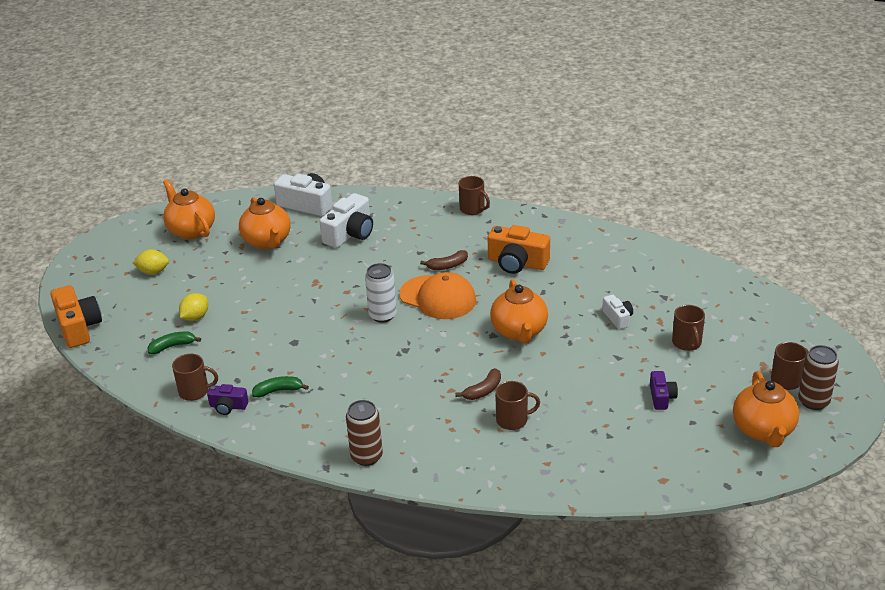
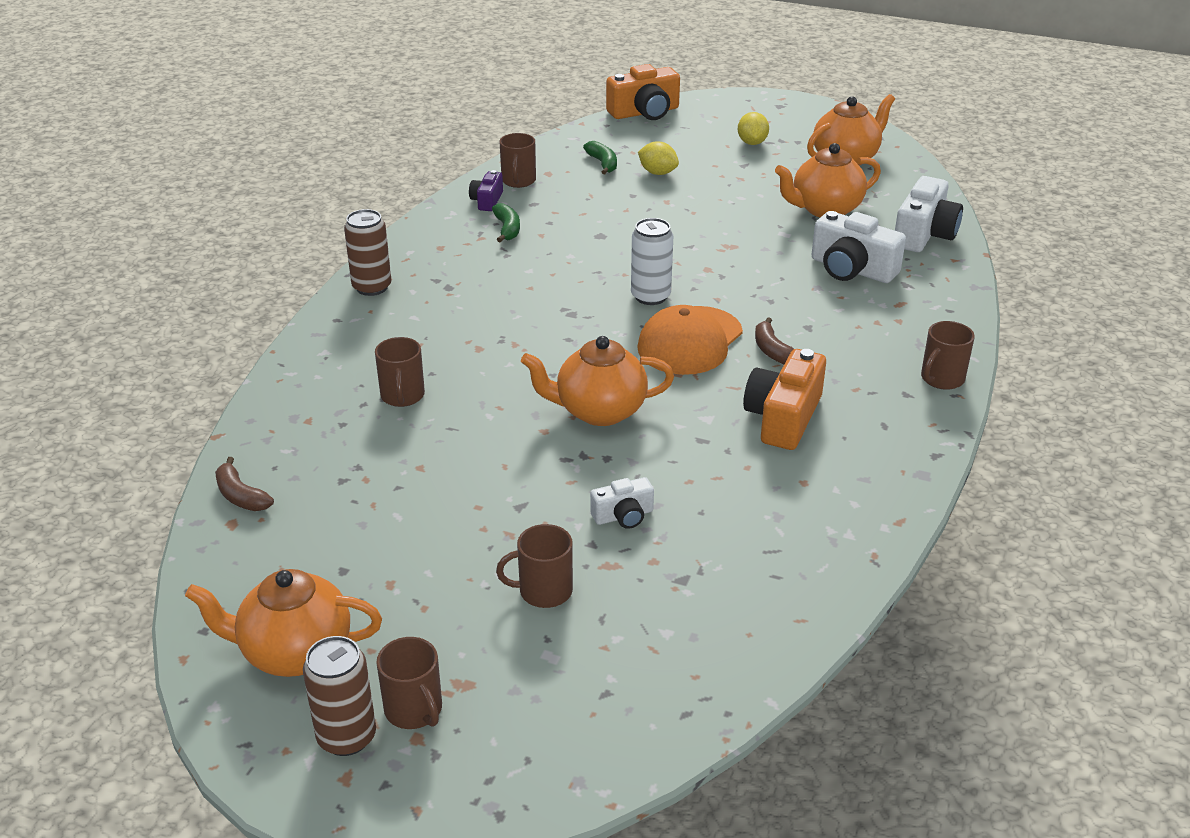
camera: 90 degrees right, 0 degrees up
brown banana [455,368,501,400] -> brown banana moved to [215,457,274,511]
purple camera [650,371,678,410] -> none

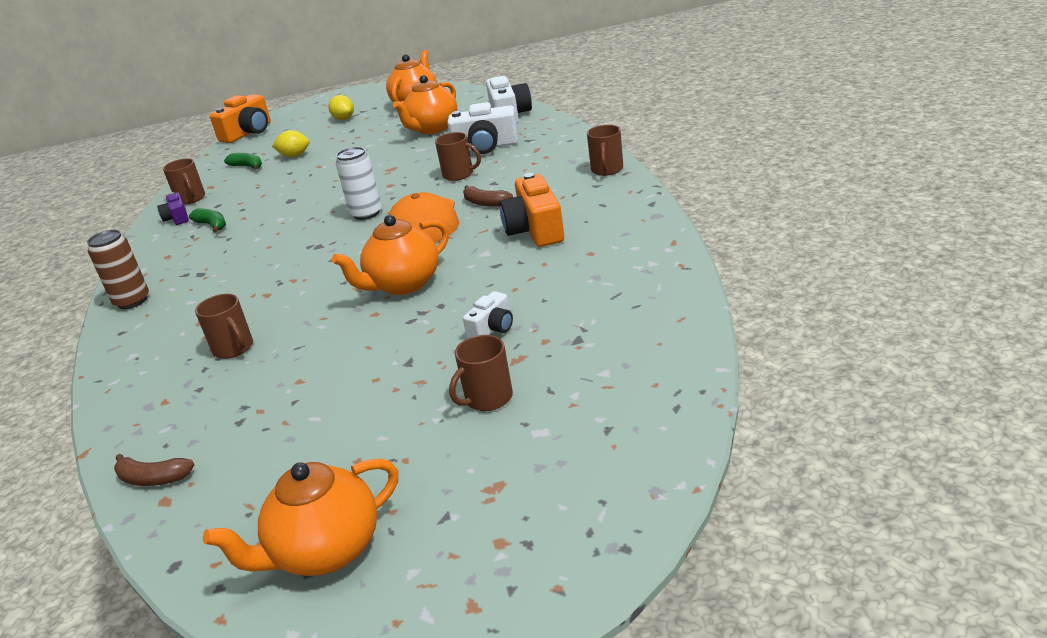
camera: 30 degrees left, 5 degrees down
brown can [303,636,376,756] -> none
brown mug [376,637,442,729] -> brown mug moved to [435,132,481,181]

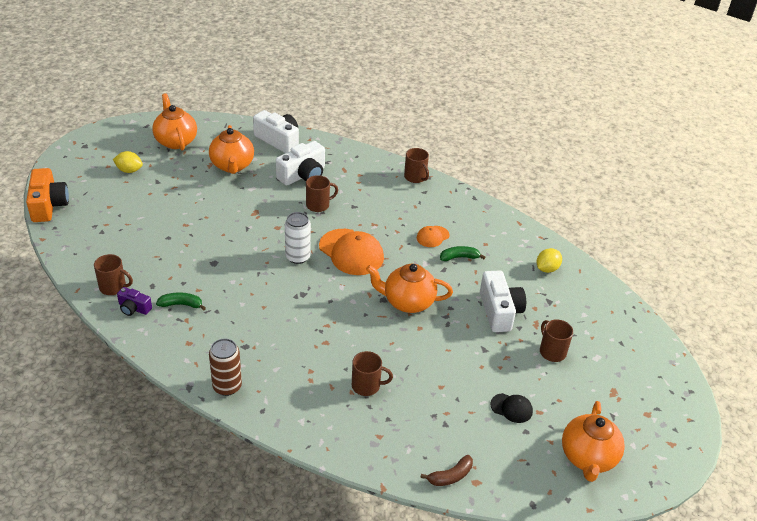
camera: 50 degrees left, 10 degrees up
green banana [224,153,262,170] -> green banana moved to [440,246,485,261]
yellow lemon [272,130,309,157] -> yellow lemon moved to [537,248,562,273]
orange teapot [332,215,449,295] -> orange teapot turned 90 degrees clockwise [366,264,453,313]
brown mug [449,335,513,411] -> brown mug turned 150 degrees clockwise [540,319,573,362]
brown banana [463,185,513,207] -> none
white camera [463,291,513,338] -> white camera [480,270,526,332], size x1.82
orange camera [499,173,564,247] -> orange cap [417,226,450,247]
none -> black cap [490,393,533,423]

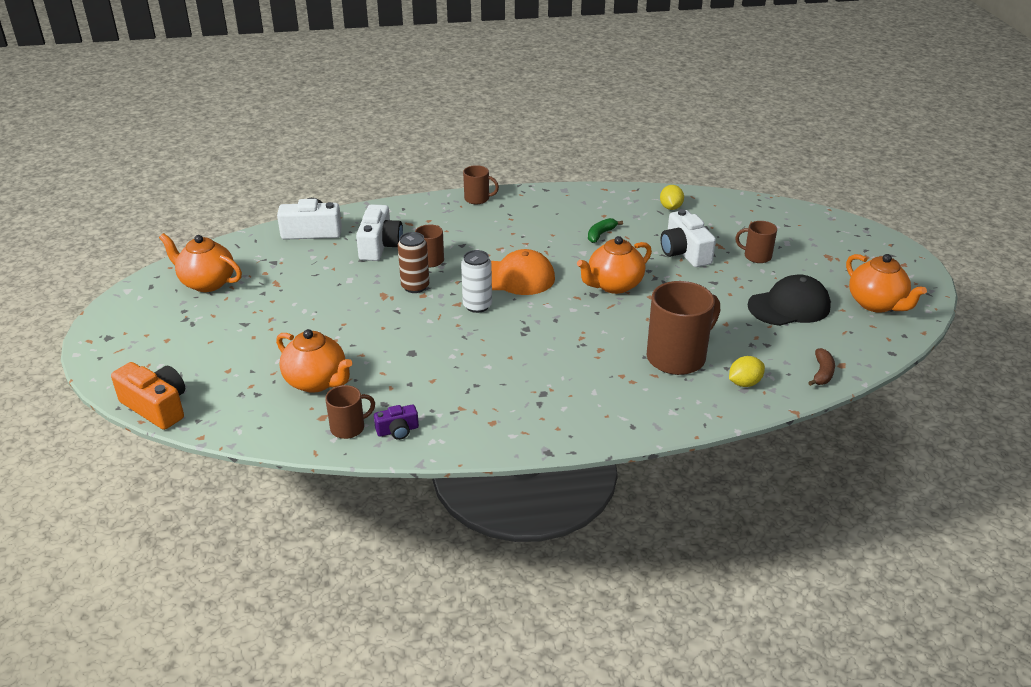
camera: 40 degrees left, 5 degrees down
yellow lemon [113,151,143,173] -> yellow lemon moved to [729,356,765,387]
green banana [156,292,206,310] -> none
orange teapot [209,125,254,174] -> orange teapot moved to [276,329,353,393]
brown can [209,338,242,396] -> brown can moved to [398,232,429,293]
brown mug [352,351,393,396] -> brown mug [646,281,720,375], size x1.90
orange cap [417,226,450,247] -> none
white camera [480,270,526,332] -> white camera turned 150 degrees counterclockwise [661,209,716,267]
black cap [490,393,533,423] -> black cap [748,275,831,326], size x1.96

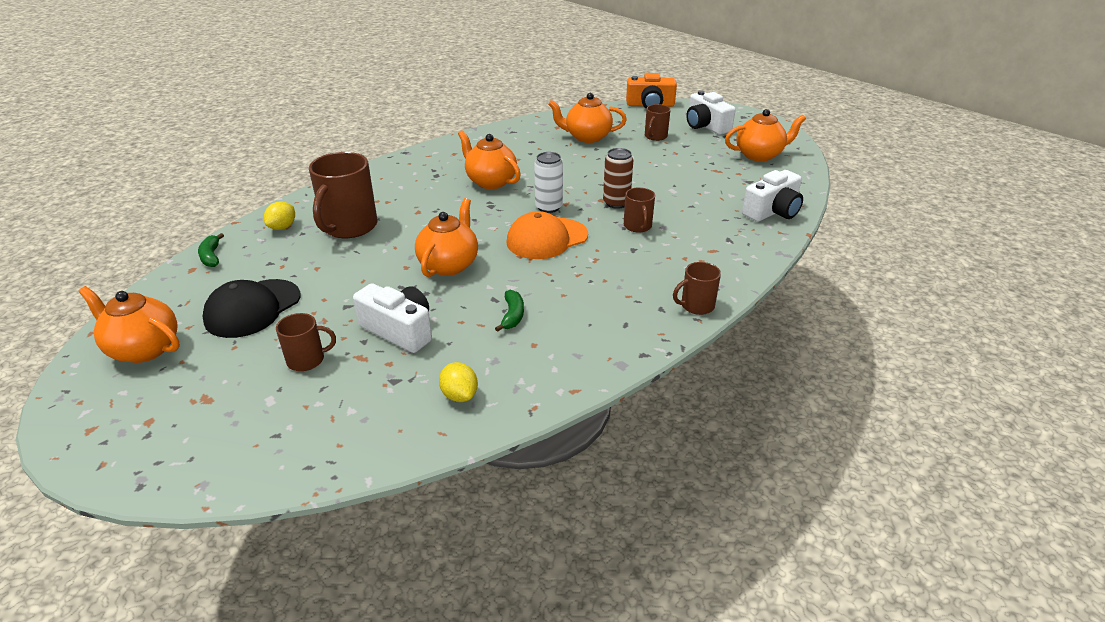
camera: 145 degrees right, 0 degrees up
brown mug [325,385,375,439] -> brown mug moved to [645,104,671,141]
white camera [356,204,403,261] -> white camera moved to [686,90,736,135]
purple camera [374,404,419,440] -> none
brown banana [808,348,835,386] -> green banana [198,233,224,267]
none -> orange teapot [458,130,521,189]

